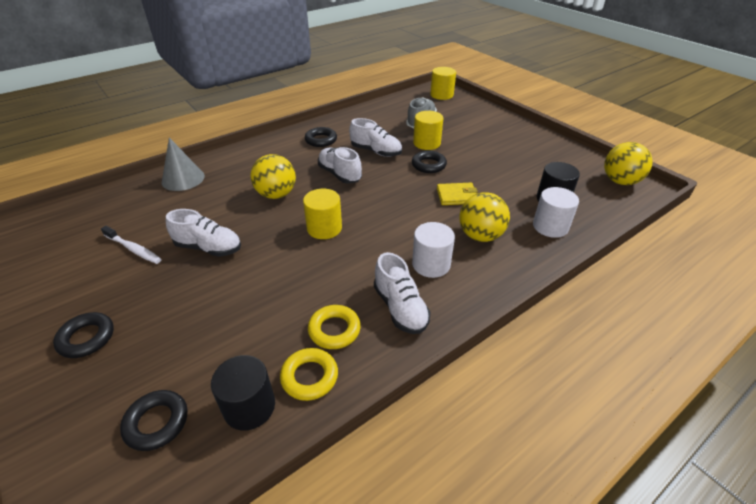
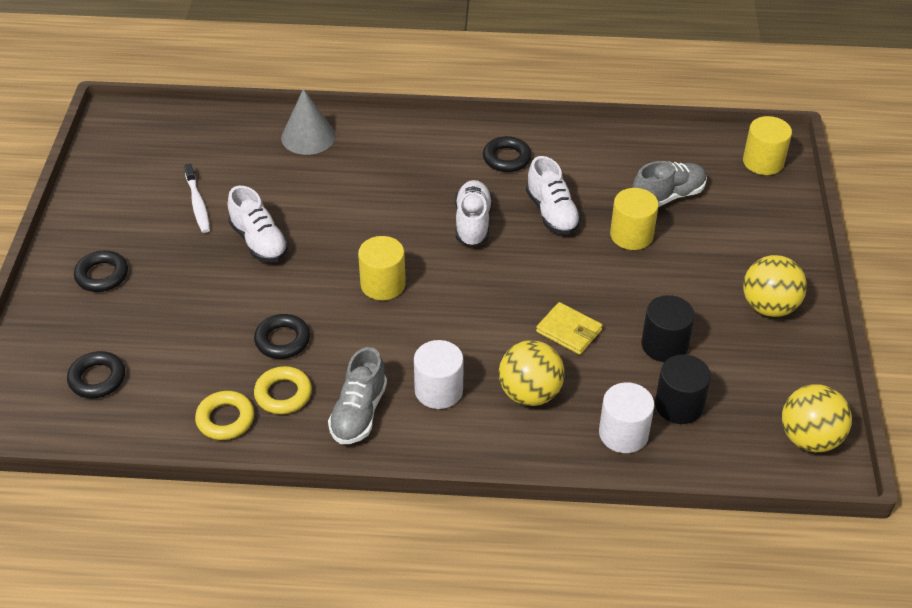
camera: 40 degrees right, 5 degrees up
black cylinder [211,355,275,431] -> black cylinder moved to [641,295,695,362]
yellow ball [251,154,296,199] -> yellow ball moved to [743,255,807,317]
white shoe [374,252,431,334] -> grey shoe [328,347,387,444]
black ring [412,151,447,173] -> black ring moved to [254,314,310,359]

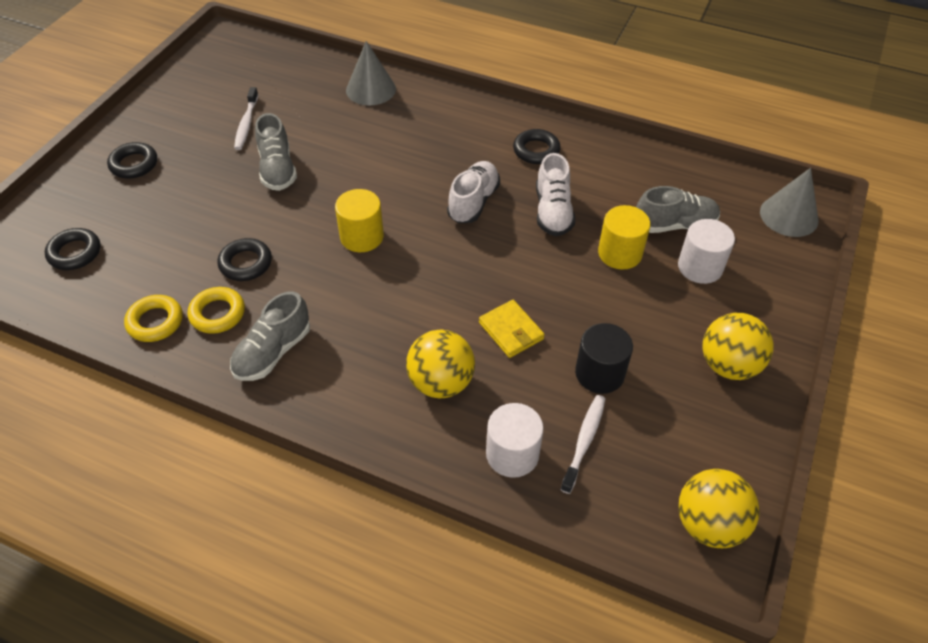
camera: 20 degrees right, 5 degrees up
white shoe [228,186,289,262] -> grey shoe [255,113,297,191]
white cylinder [414,340,464,409] -> white cylinder moved to [678,219,735,284]
black cylinder [655,354,711,424] -> white toothbrush [561,395,605,494]
yellow cylinder [743,116,792,175] -> grey cone [760,168,818,237]

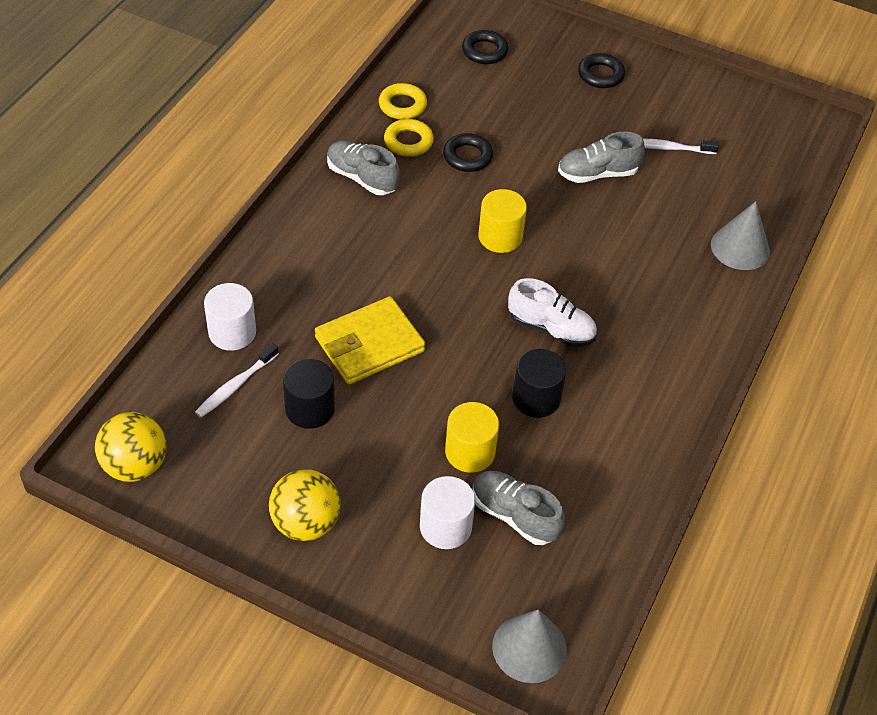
camera: 90 degrees right, 0 degrees up
yellow ball [406,329,475,398] -> none
yellow wallet [479,300,545,358] -> yellow wallet [315,296,425,385], size x1.65
black ring [513,129,561,164] -> none
white shoe [536,153,575,236] -> black cylinder [512,349,566,418]
white toothbrush [561,395,605,494] -> white toothbrush turned 105 degrees clockwise [195,343,279,418]
grey shoe [636,186,720,233] -> grey shoe turned 135 degrees clockwise [473,470,565,545]

